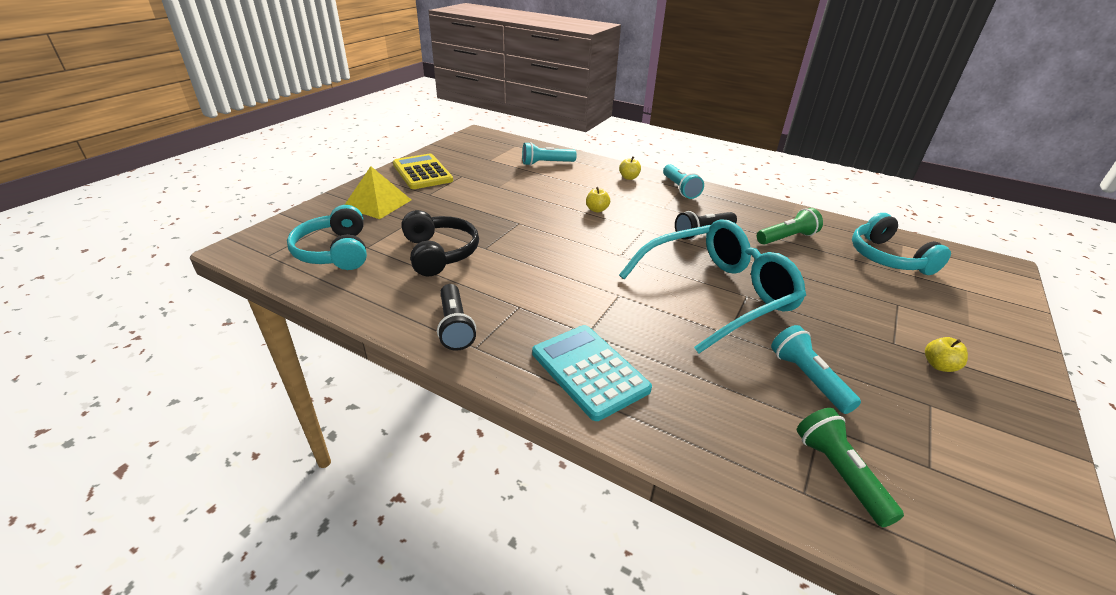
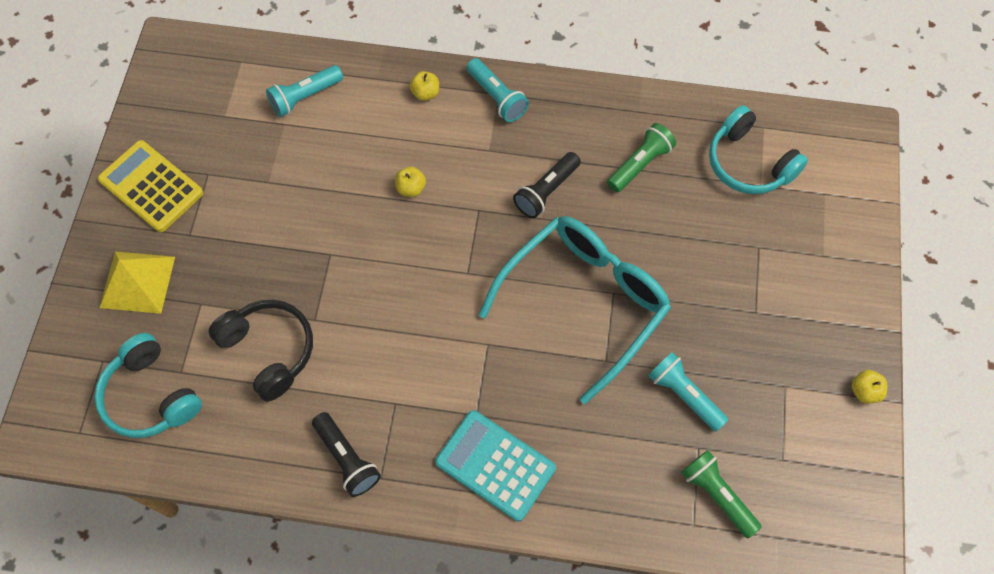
camera: 20 degrees left, 30 degrees up
yellow apple [925,337,968,372] -> yellow apple moved to [852,370,887,404]

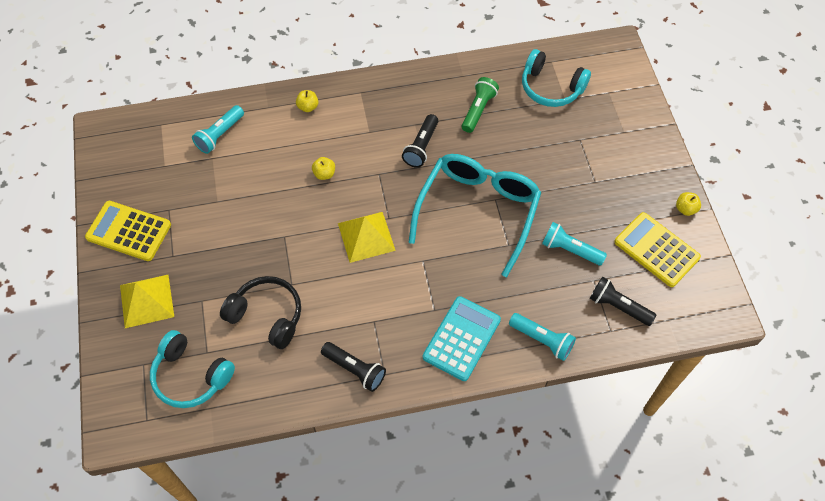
camera: 20 degrees left, 5 degrees down
turquoise calculator [435,410,556,521] -> turquoise calculator turned 105 degrees clockwise [423,296,501,381]
turquoise flashlight [466,58,529,122] -> turquoise flashlight moved to [509,313,576,361]
green flashlight [681,450,762,538] -> black flashlight [590,277,656,326]
none -> yellow pyramid [338,212,396,263]
none -> yellow calculator [614,212,701,287]

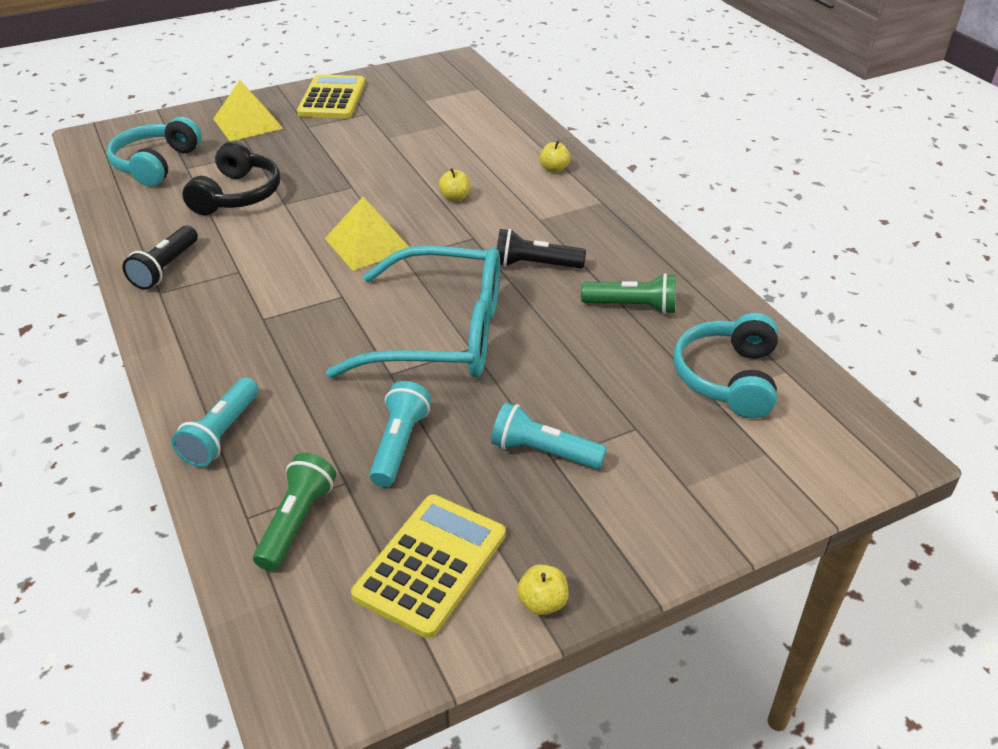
camera: 75 degrees right, 20 degrees down
turquoise flashlight [192,105,244,154] -> turquoise flashlight moved to [491,402,607,469]
turquoise calculator [423,296,501,381] -> none
black flashlight [590,277,656,326] -> green flashlight [253,453,336,571]

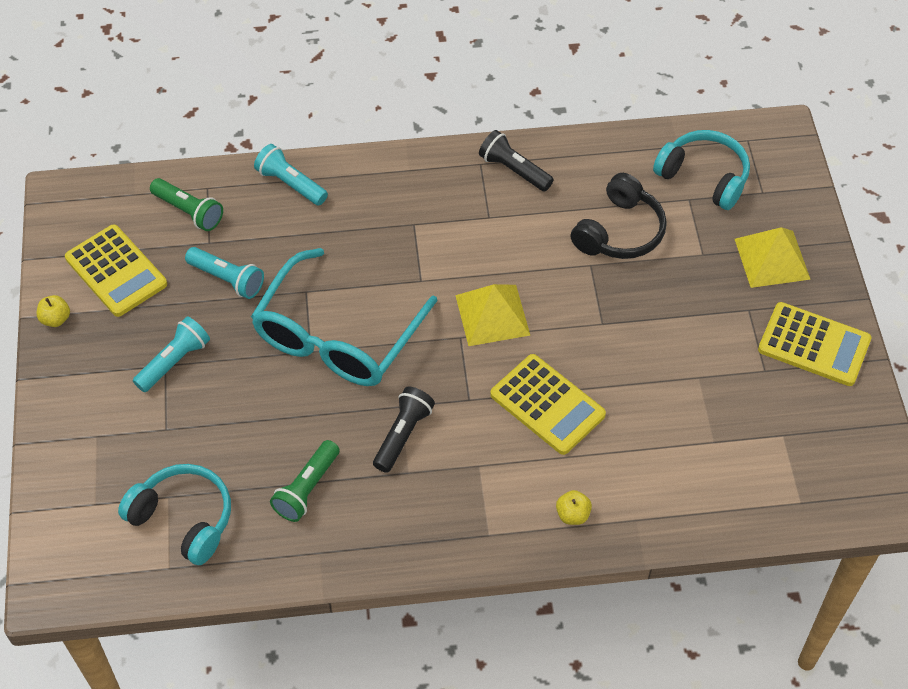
camera: 110 degrees right, 15 degrees up
black headphones [183,141,280,215] -> black headphones turned 90 degrees counterclockwise [571,173,667,259]
yellow apple [439,168,470,201] -> yellow calculator [490,354,606,455]

